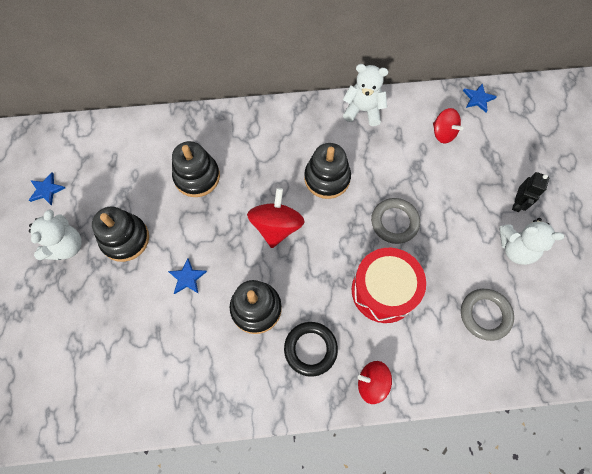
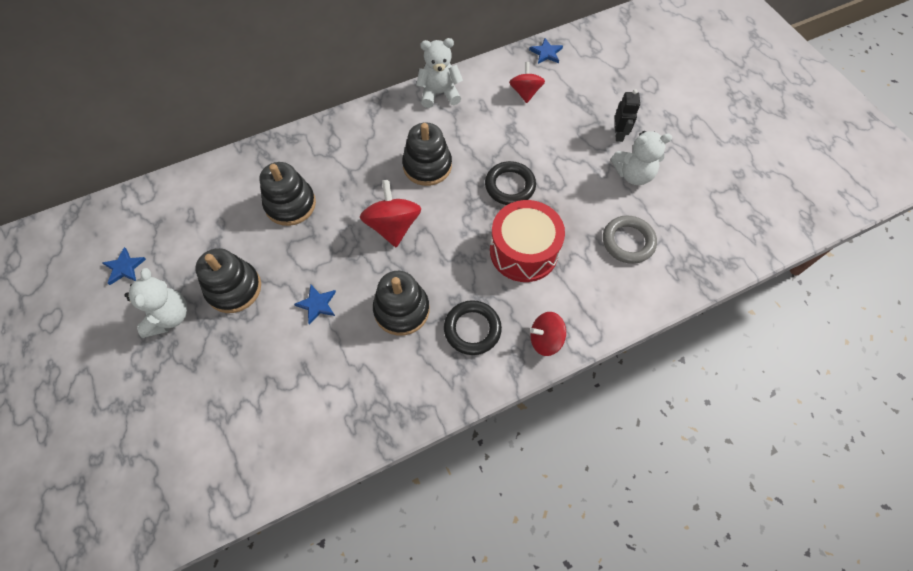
camera: 20 degrees left, 5 degrees down
grey ring [371,198,420,244] -> black ring [485,161,536,205]
red spinning top [433,108,463,143] -> red spinning top turned 120 degrees counterclockwise [509,62,545,103]

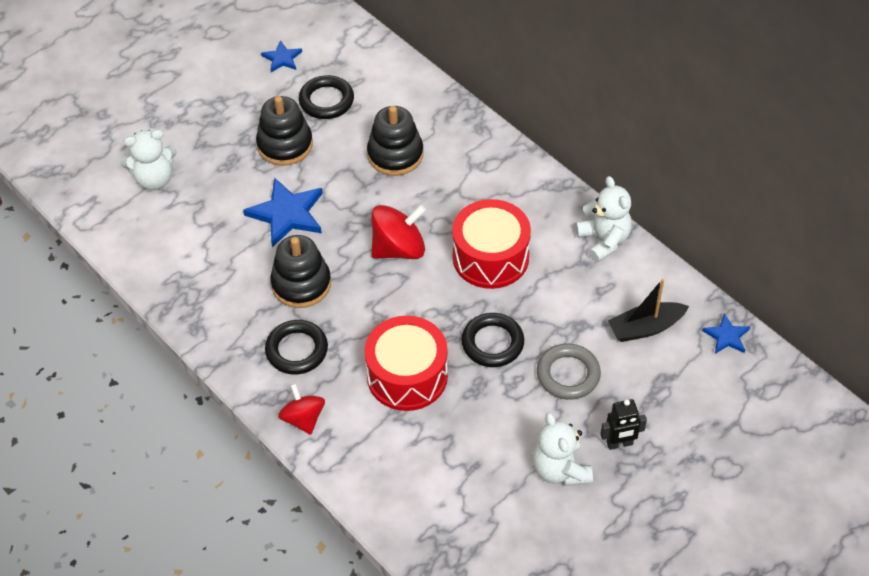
camera: 75 degrees right, 10 degrees down
white teddy bear [124,268,187,338] -> white teddy bear moved to [120,130,177,190]
blue star [294,285,336,325] -> blue star [243,178,323,247], size x1.85
black stacking toy [402,122,452,186] -> red drum [452,199,531,289]
red spinning top [509,62,545,103] -> black boat [608,279,689,342]
grey ring [603,216,657,264] -> grey ring moved to [537,344,601,400]
none -> black ring [299,75,354,119]

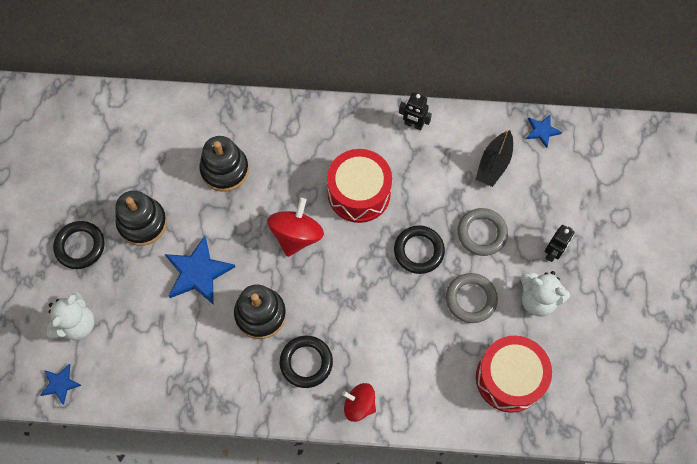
camera: 45 degrees left, 15 degrees up
blue star [261,41,302,72] -> blue star moved to [40,364,82,405]
black ring [299,75,354,119] -> black ring moved to [53,221,105,269]
red drum [364,316,448,411] -> red drum moved to [476,336,552,413]
white teddy bear [575,176,632,263] -> black robot [399,93,432,131]
none -> grey ring [446,273,498,323]

